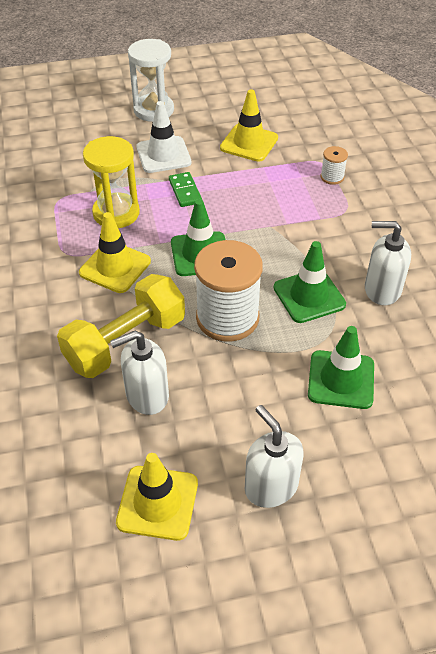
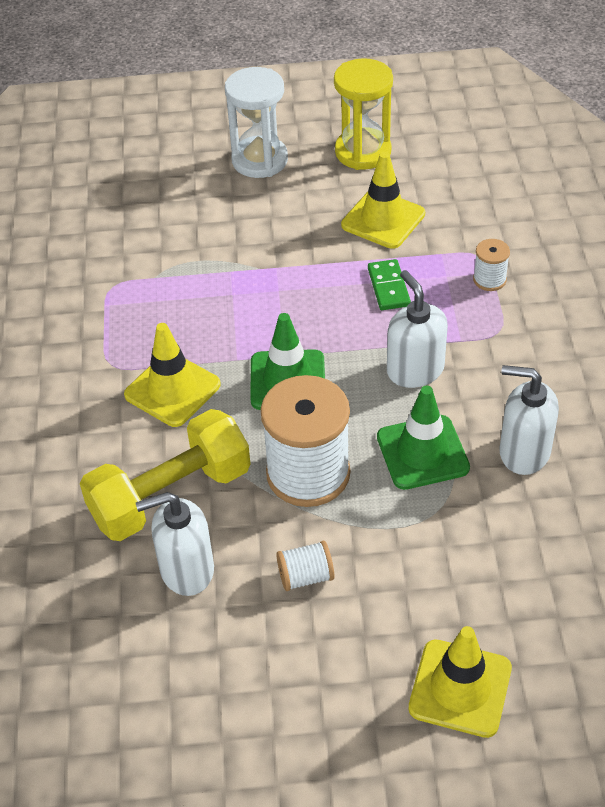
camera: 10 degrees right, 0 degrees up
yellow hourglass [83,136,140,228] -> yellow hourglass moved to [334,58,393,170]
yellow traffic cone [116,453,198,541] -> yellow traffic cone moved to [409,626,512,738]
white traffic cone [136,101,191,173] -> none
green domino [169,172,202,207] -> green domino moved to [368,259,411,310]
white soap dispenser [245,405,304,508] -> white soap dispenser moved to [387,270,448,388]
green traffic cone [308,326,374,409] -> none
none -> white spool [276,541,334,591]

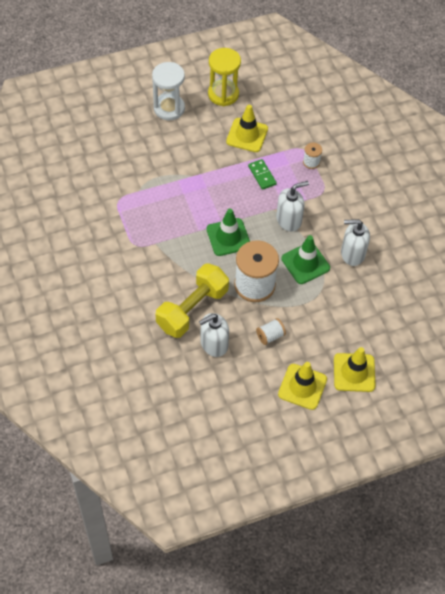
camera: 20 degrees left, 10 degrees up
yellow traffic cone [124,323,221,427] -> yellow traffic cone moved to [278,362,327,410]
white soap dispenser [387,270,448,388] -> white soap dispenser turned 105 degrees clockwise [276,181,309,231]

